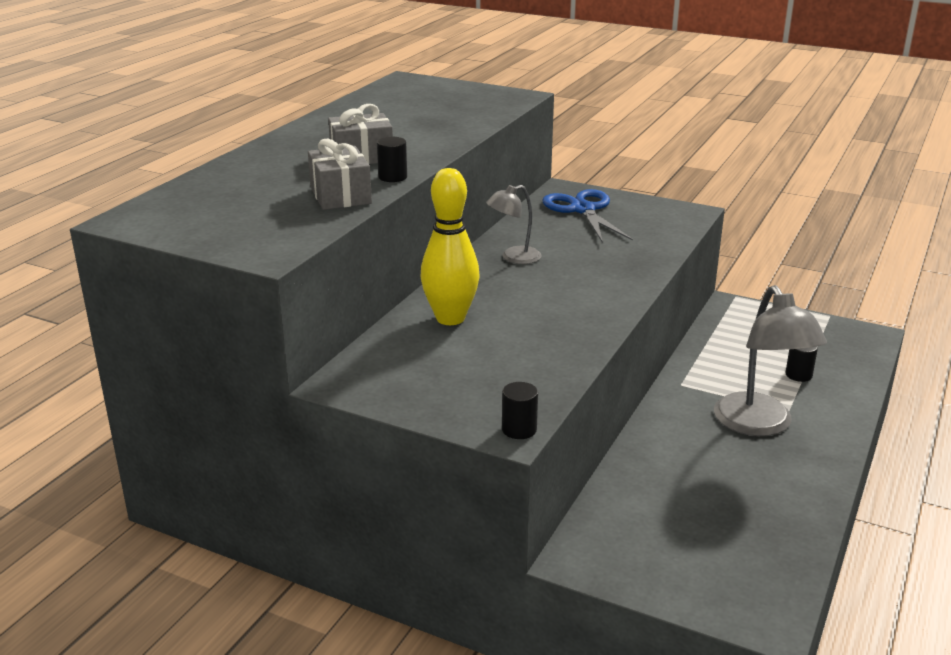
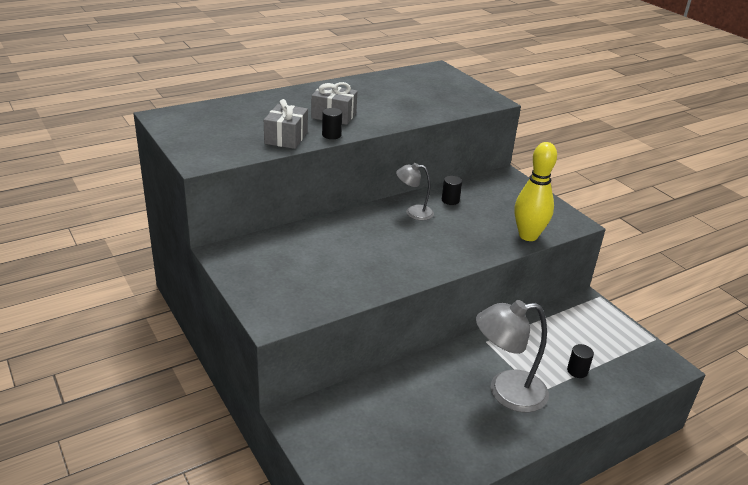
camera: 30 degrees right, 5 degrees up
yellow bowling pin [421,168,480,325] -> yellow bowling pin moved to [514,142,557,241]
black cylinder [502,382,538,439] -> black cylinder moved to [442,176,462,205]
blue scissors [543,189,633,242] -> none
grey lamp [714,285,827,436] -> grey lamp turned 60 degrees clockwise [476,300,549,412]

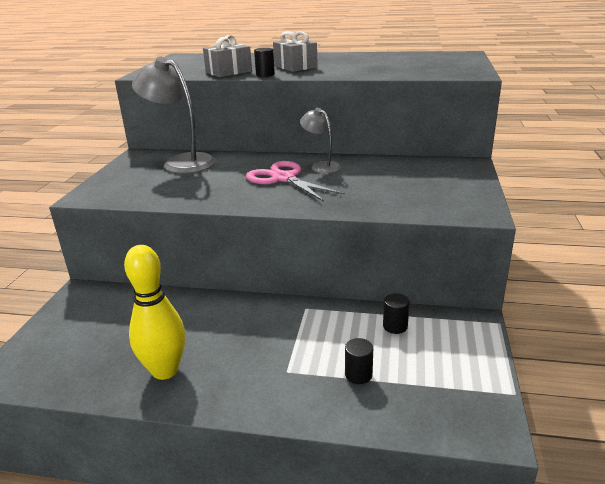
camera: 45 degrees right, 5 degrees down
black cylinder [442,176,462,205] -> black cylinder moved to [383,293,410,334]
grey lamp [476,300,549,412] -> grey lamp moved to [132,57,216,174]
yellow bowling pin [514,142,557,241] -> yellow bowling pin moved to [124,245,185,380]
none -> pink scissors [246,161,345,202]

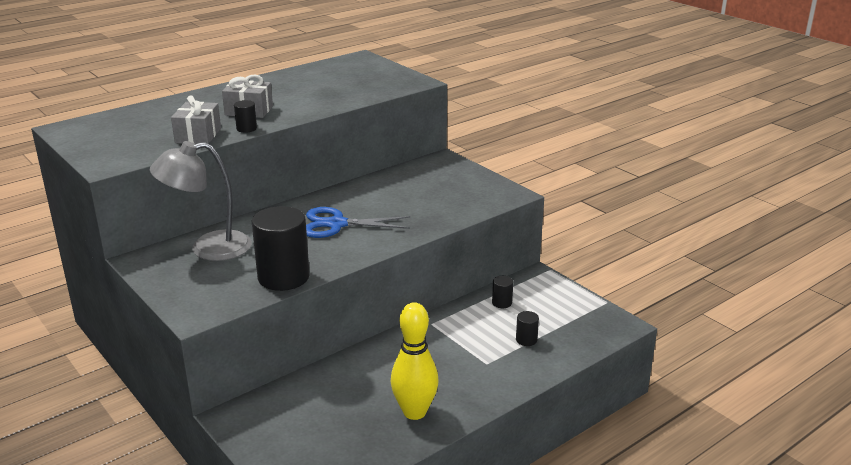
camera: 50 degrees left, 0 degrees up
pink scissors [246,161,345,202] -> blue scissors [306,207,410,238]
grey lamp [300,108,341,173] -> none
none -> black cylinder [252,206,310,291]

